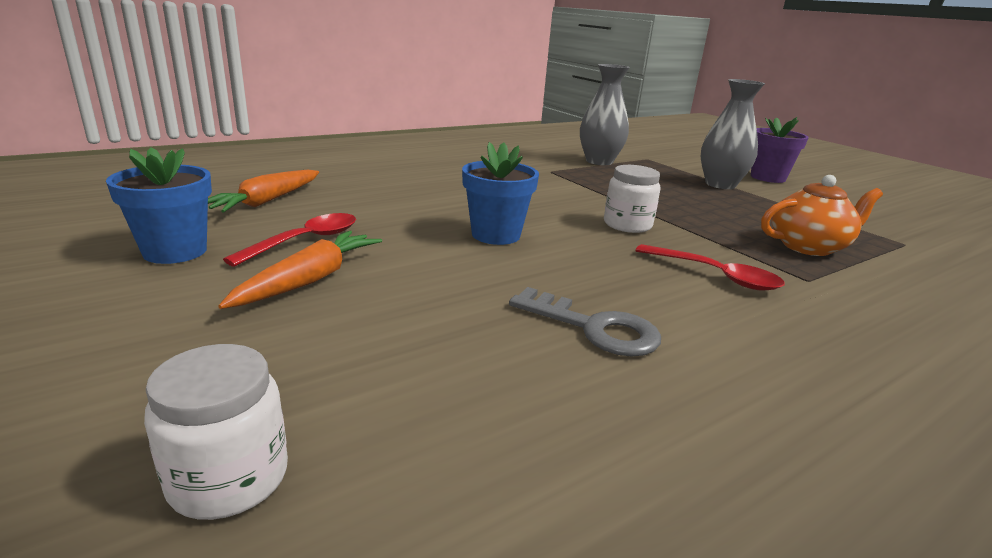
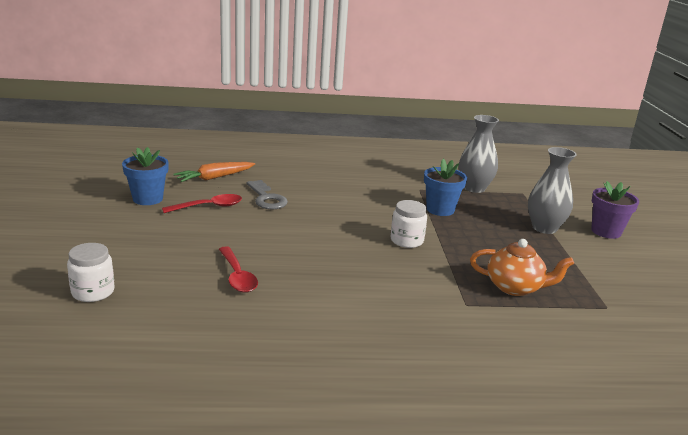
camera: 30 degrees right, 0 degrees up
orange carrot [218,231,382,309] -> none
blue flower pot [462,142,539,245] -> blue flower pot moved to [424,159,467,216]
grey key [509,287,661,357] -> grey key moved to [246,180,288,209]
red spoon [635,244,785,291] -> red spoon moved to [219,246,258,293]

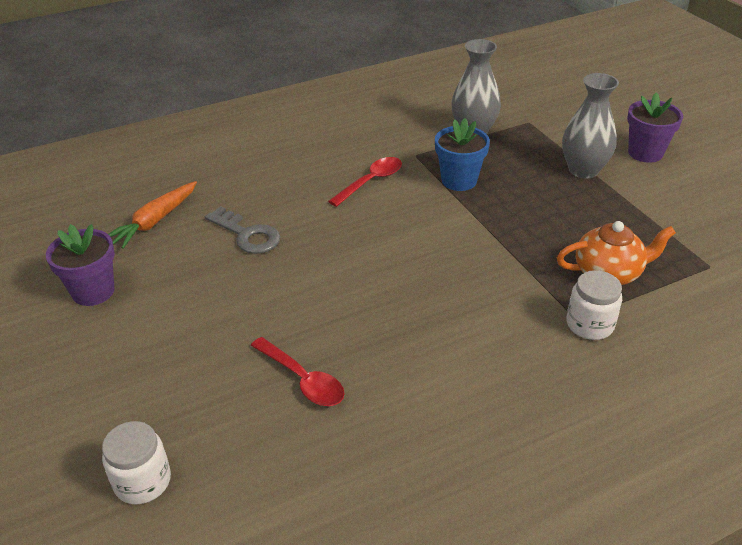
camera: 20 degrees left, 15 degrees up
blue flower pot [122,147,169,205] -> purple flower pot [46,224,115,306]
red spoon [162,194,242,213] -> red spoon moved to [328,157,402,207]
white jar [390,200,427,248] -> white jar moved to [567,270,622,340]

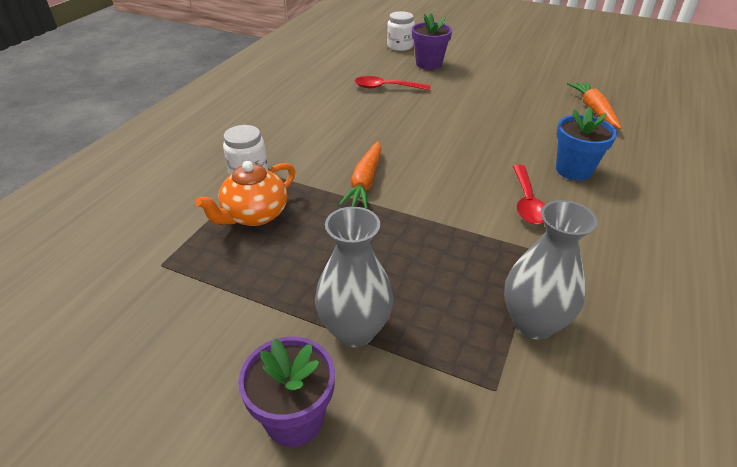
camera: 140 degrees right, 0 degrees up
purple flower pot [46,224,115,306] -> purple flower pot moved to [412,13,452,70]
grey key [205,206,280,254] -> none
blue flower pot [435,118,490,191] -> blue flower pot moved to [556,107,617,181]
none -> orange carrot [339,141,381,209]

